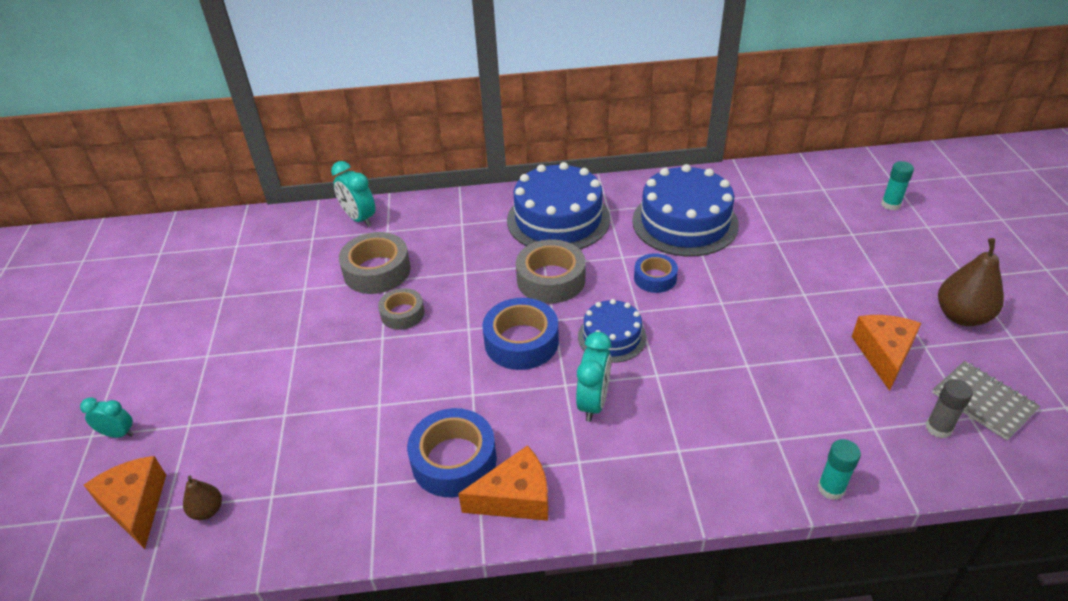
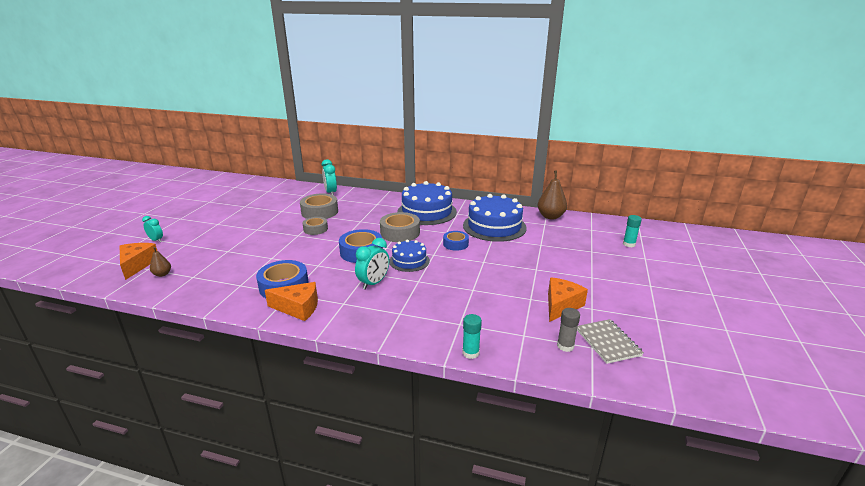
camera: 20 degrees right, 15 degrees down
brown pear [938,238,1004,326] -> brown pear moved to [538,170,567,219]

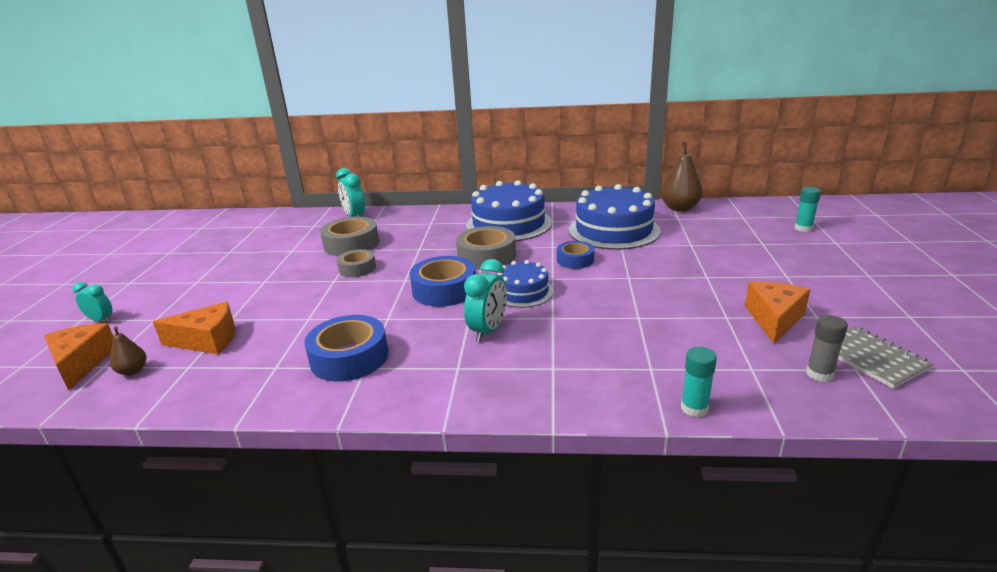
camera: 10 degrees left, 0 degrees up
orange cheese [265,282,318,321] -> orange cheese moved to [153,302,235,354]

